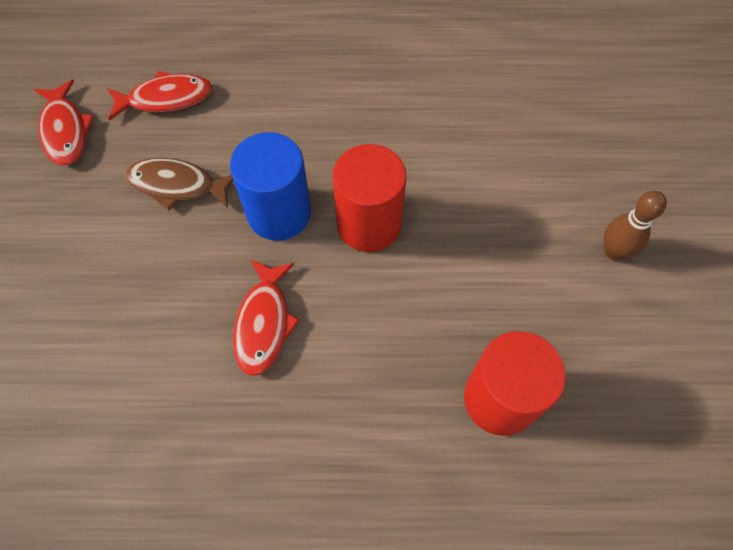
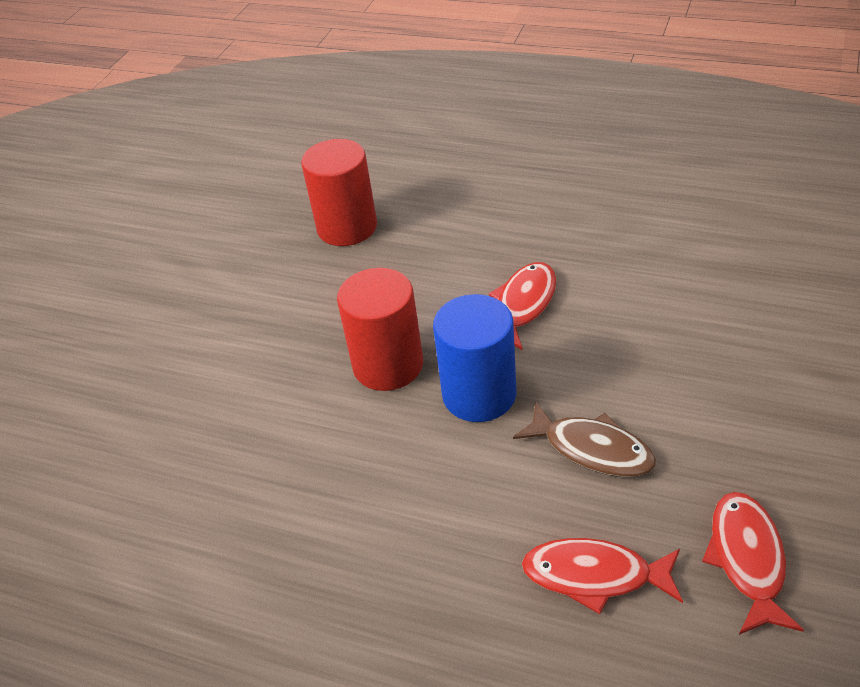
camera: 155 degrees left, 20 degrees down
brown bowling pin [604,191,667,260] -> none

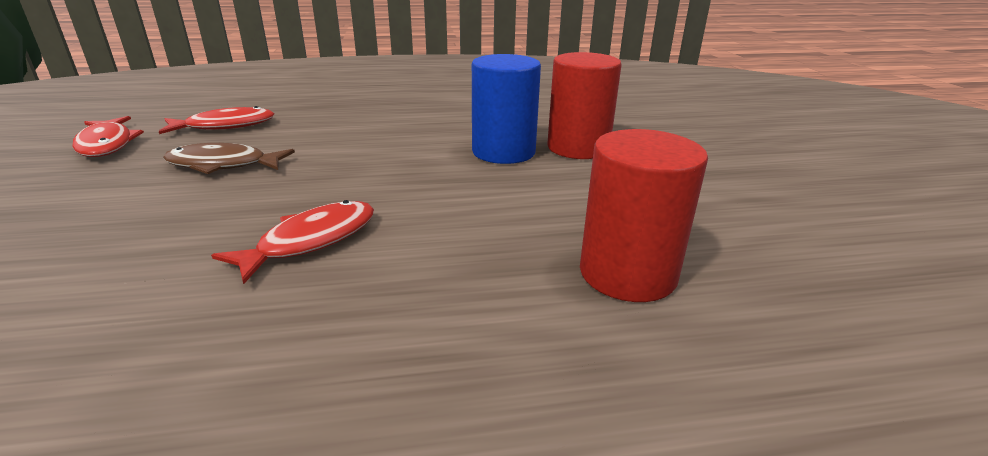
camera: 145 degrees right, 15 degrees down
red cylinder [337,268,423,391] -> red cylinder moved to [547,52,622,159]
blue cylinder [433,294,516,422] -> blue cylinder moved to [472,54,541,164]
red fish [489,262,556,350] -> red fish turned 135 degrees counterclockwise [211,200,374,284]

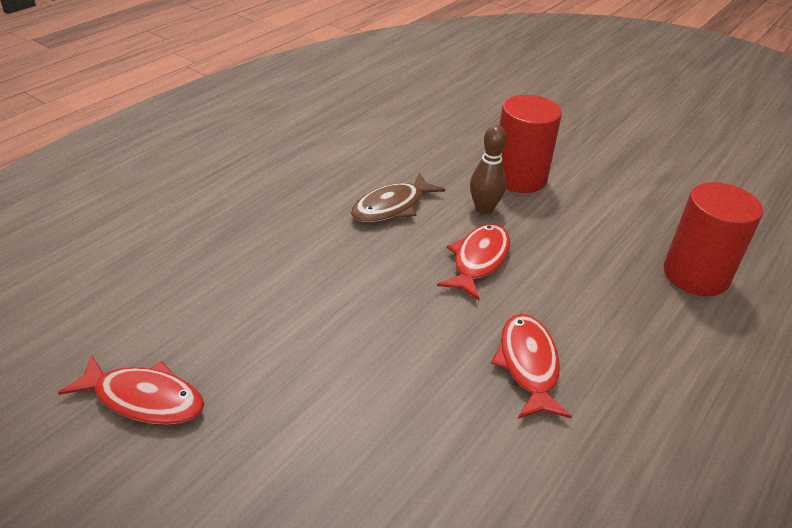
camera: 45 degrees left, 10 degrees up
red fish [159,106,274,134] -> red fish moved to [437,224,511,300]
brown fish [163,143,295,174] -> brown fish moved to [351,173,446,223]
blue cylinder [472,54,541,164] -> brown bowling pin [470,125,507,214]

